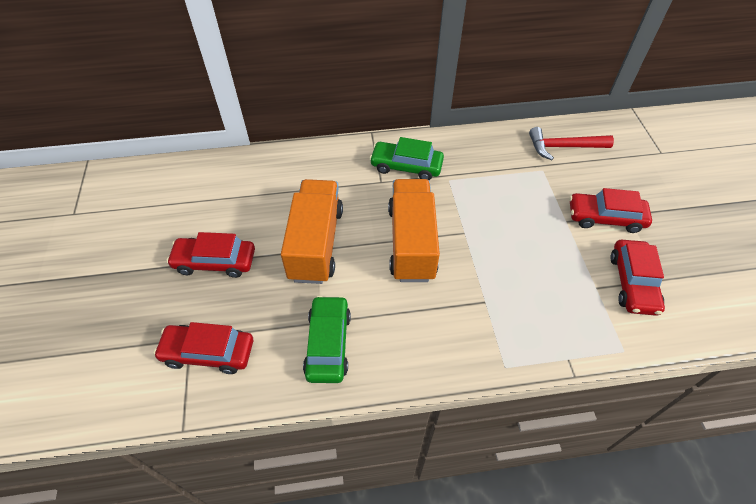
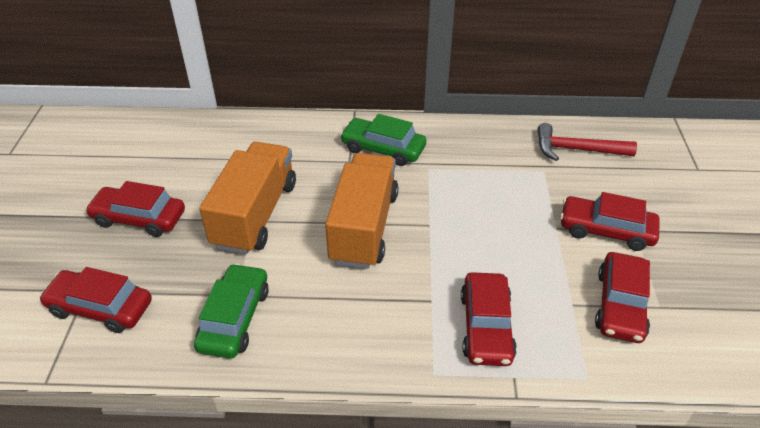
camera: 10 degrees right, 10 degrees down
none -> red car [461,272,517,366]

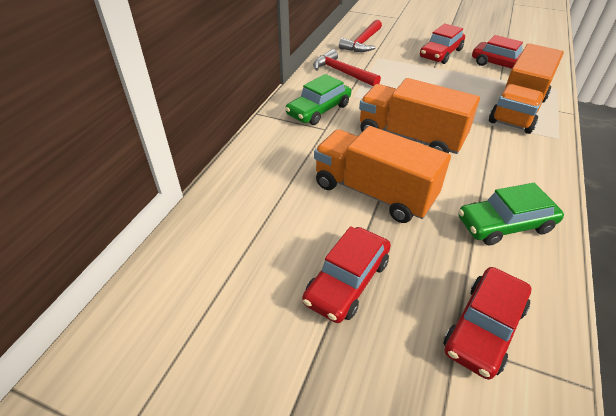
camera: 70 degrees left, 0 degrees up
green car [194,263,269,359] -> green car turned 45 degrees counterclockwise [458,183,564,245]
red car [461,272,517,366] -> orange truck [489,43,564,134]
none -> red hammer [313,49,381,86]

